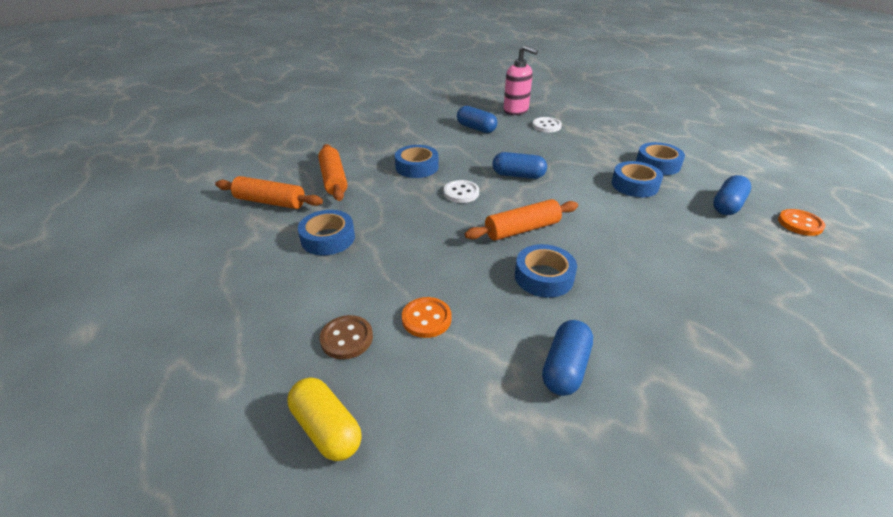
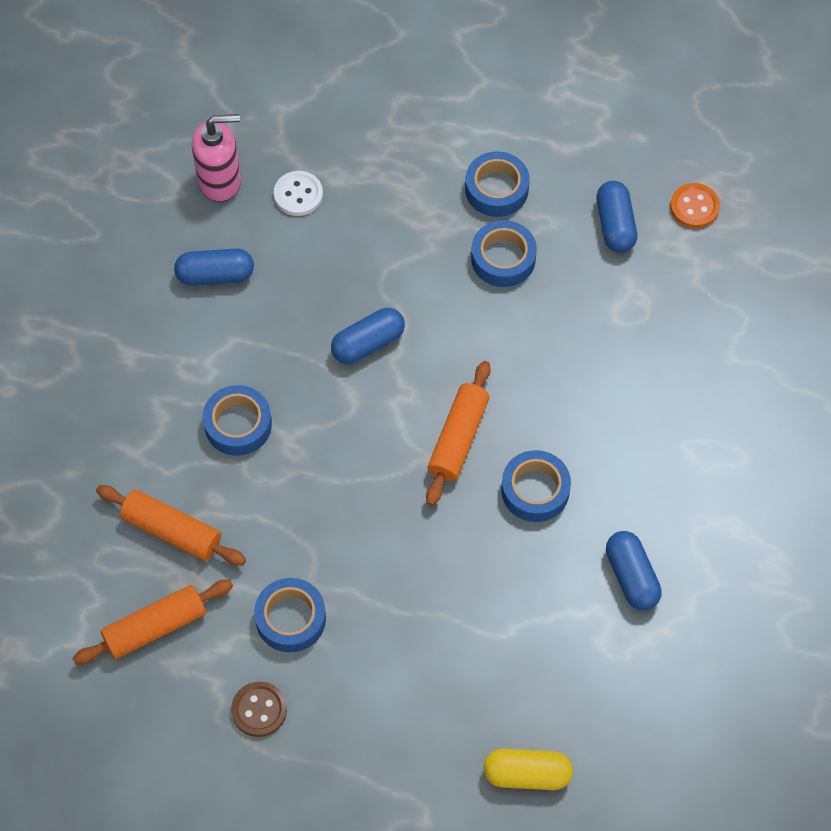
camera: 45 degrees left, 25 degrees up
brown button [320,315,373,359] -> brown button moved to [231,682,287,737]
orange button [402,297,452,338] -> none
white button [443,180,479,203] -> none

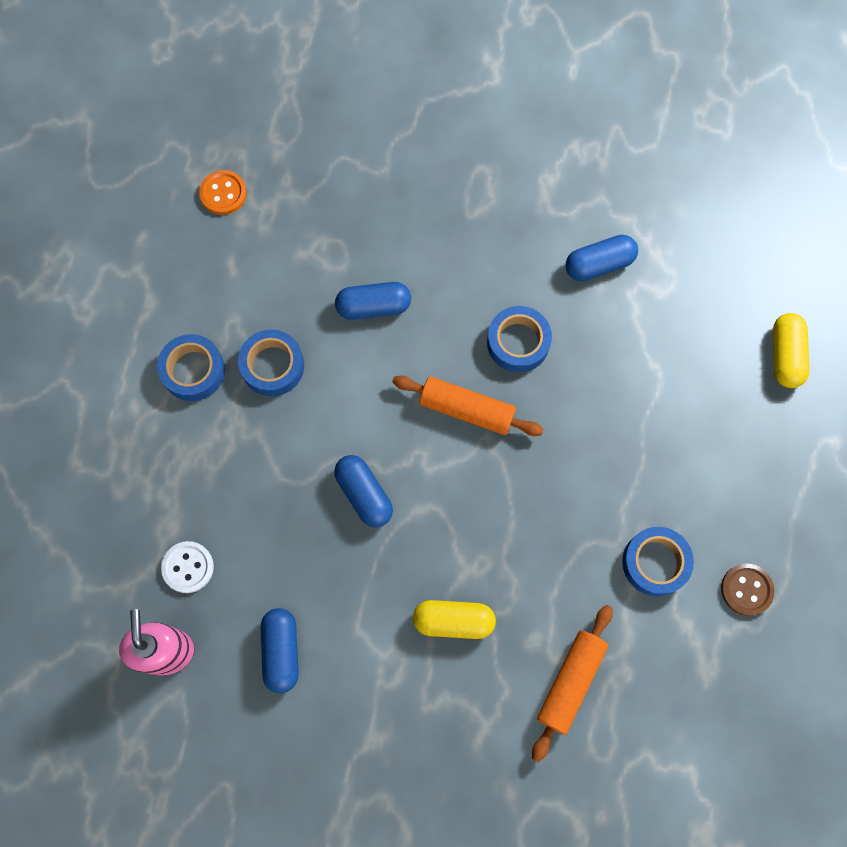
camera: 90 degrees left, 10 degrees up
orange rolling pin [72,580,233,665] -> none
blue tape [203,385,272,456] -> yellow capsule [413,600,496,639]
blue capsule [596,181,637,253] -> blue capsule moved to [335,282,411,320]

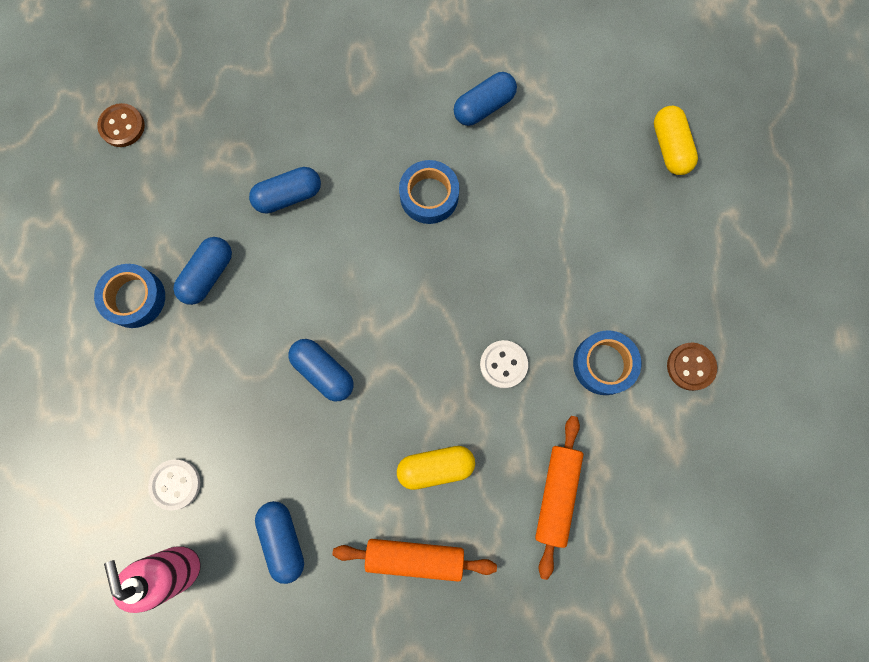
camera: 15 degrees left, 5 degrees up
orange button [199,170,247,215] -> brown button [97,103,145,147]
blue tape [238,329,304,396] -> blue capsule [173,237,232,305]
orange rolling pin [392,376,544,436] -> orange rolling pin moved to [333,539,497,582]
none -> white button [480,340,528,388]

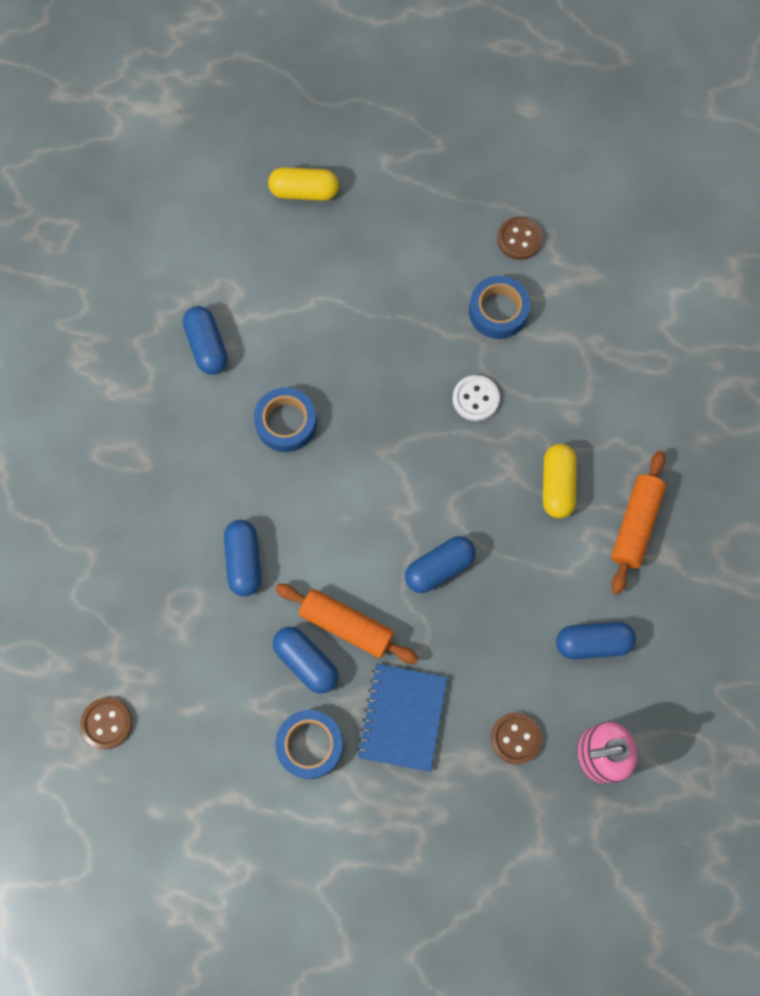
camera: 75 degrees left, 5 degrees down
white button [148,459,200,510] -> brown button [491,712,542,765]
orange rolling pin [535,416,583,580] -> orange rolling pin moved to [275,584,418,664]
none -> blue notebook [357,663,447,772]

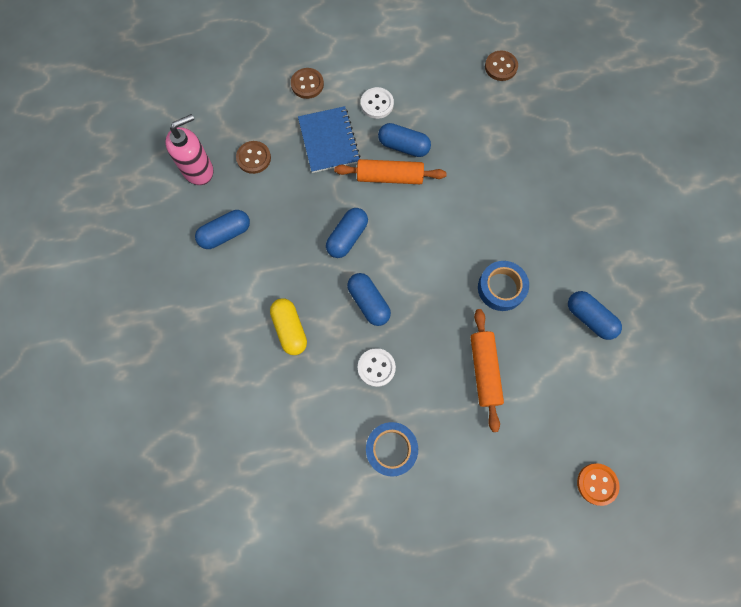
camera: 155 degrees right, 0 degrees up
blue capsule [224,520,261,596] -> blue capsule moved to [347,273,391,326]
yellow capsule [268,167,339,201] -> orange button [577,463,620,506]
blue tape [275,710,343,779] -> white button [361,87,394,119]
brown button [497,217,543,260] -> brown button moved to [291,68,324,99]
orange rolling pin [611,450,666,594] -> orange rolling pin moved to [470,309,504,432]

